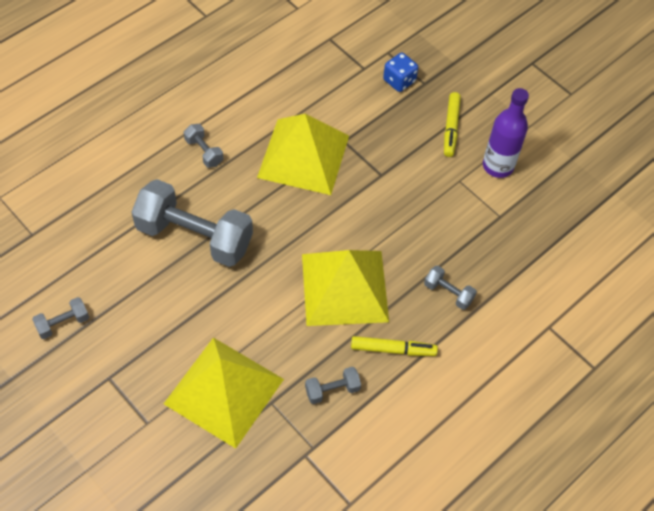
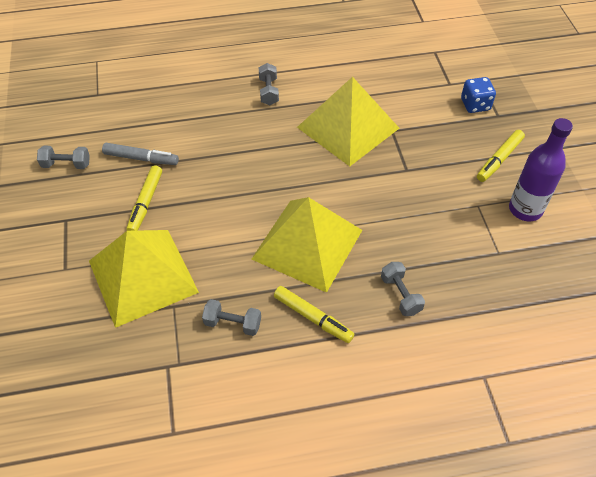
camera: 35 degrees right, 5 degrees down
grey dumbbell [131,179,253,267] -> none
none -> grey marker [102,143,179,165]
none -> yellow marker [127,165,162,231]

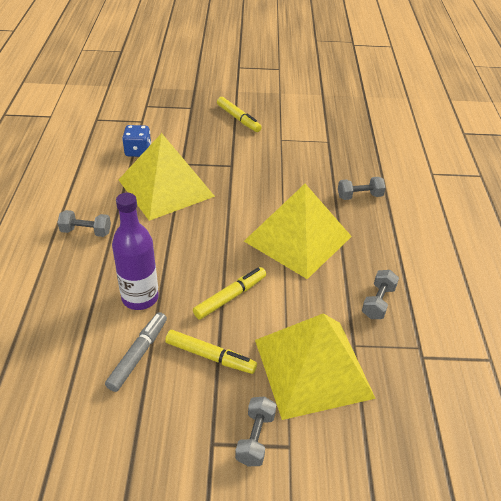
camera: 80 degrees left, 10 degrees down
grey dumbbell [37,145,90,169] -> grey dumbbell moved to [235,396,276,466]
yellow marker [274,286,354,343] -> yellow marker moved to [193,267,266,320]
blue dice [461,77,496,113] -> blue dice moved to [122,125,151,157]
purple bottle [509,118,573,221] -> purple bottle moved to [112,193,159,310]

